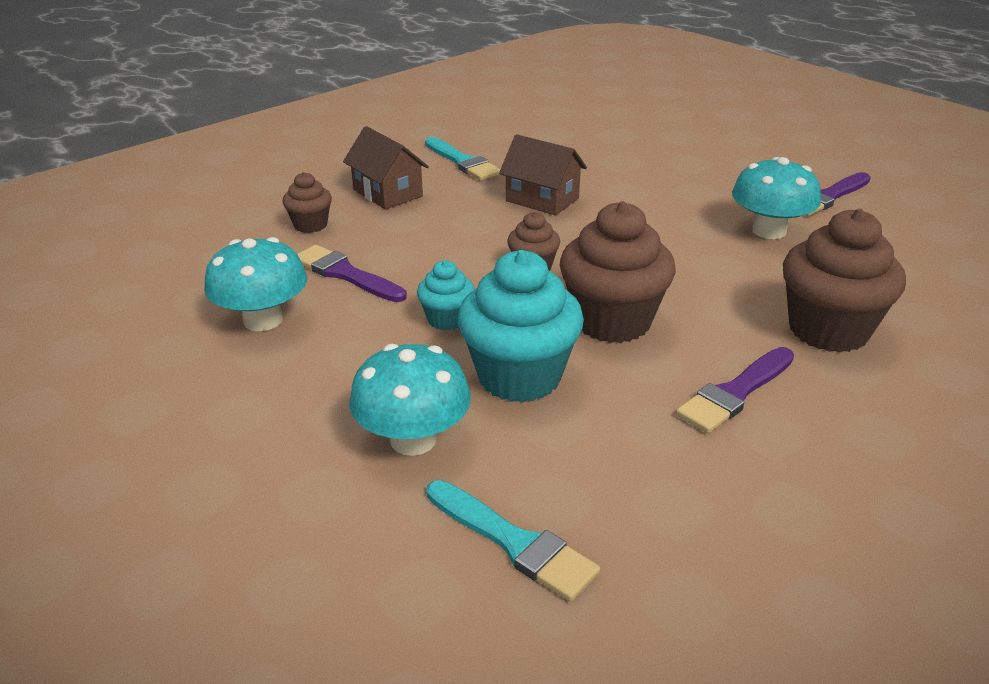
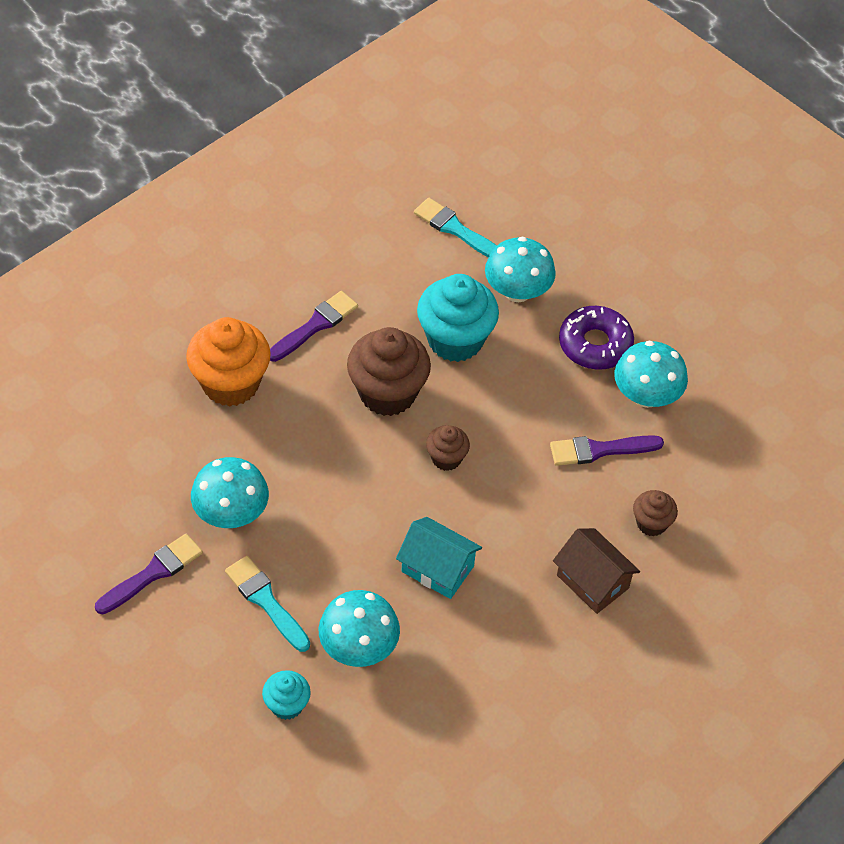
camera: 175 degrees right, 20 degrees up
purple brush [297,245,407,302] -> purple brush turned 135 degrees clockwise [550,435,664,466]
turquoise cupcake [417,260,475,331] -> turquoise cupcake moved to [262,670,311,720]
turquoise brush [425,137,500,181] -> turquoise brush moved to [225,556,310,652]
brown house [499,134,587,216] -> turquoise house [396,517,482,599]
brown cupcake [783,209,906,353] -> orange cupcake [186,317,271,407]
none -> turquoise mushroom [319,590,400,667]
none -> purple donut [559,306,634,370]

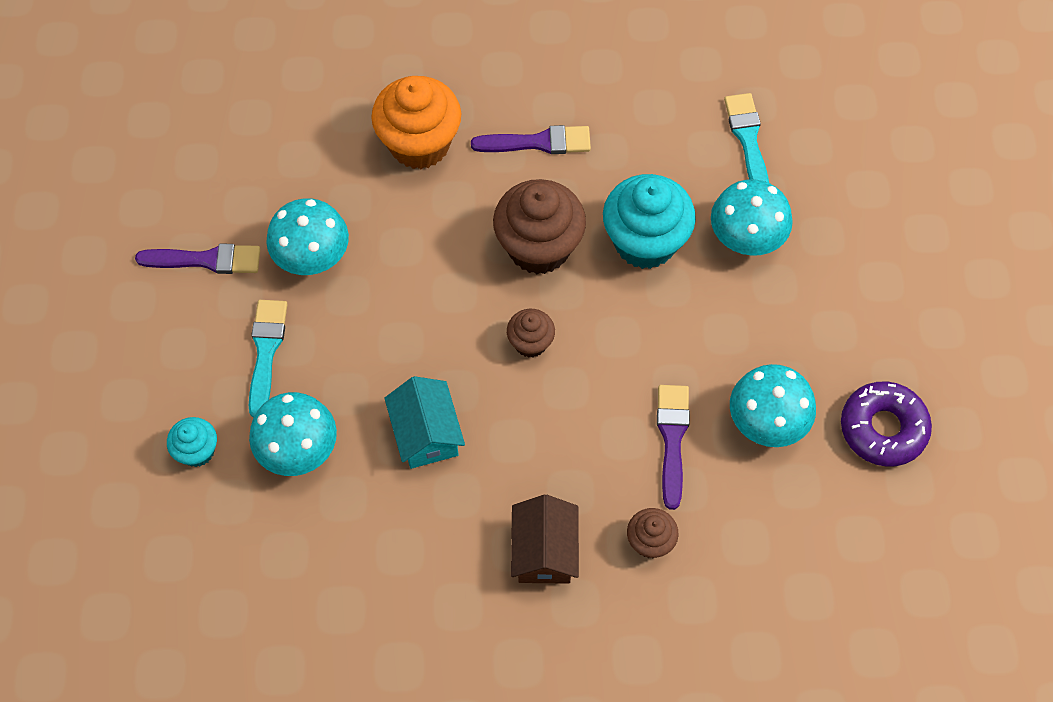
camera: 45 degrees right, 10 degrees up
purple brush [550,435,664,466] -> purple brush turned 60 degrees clockwise [657,385,690,510]
purple donut [559,306,634,370] -> purple donut moved to [841,381,932,467]

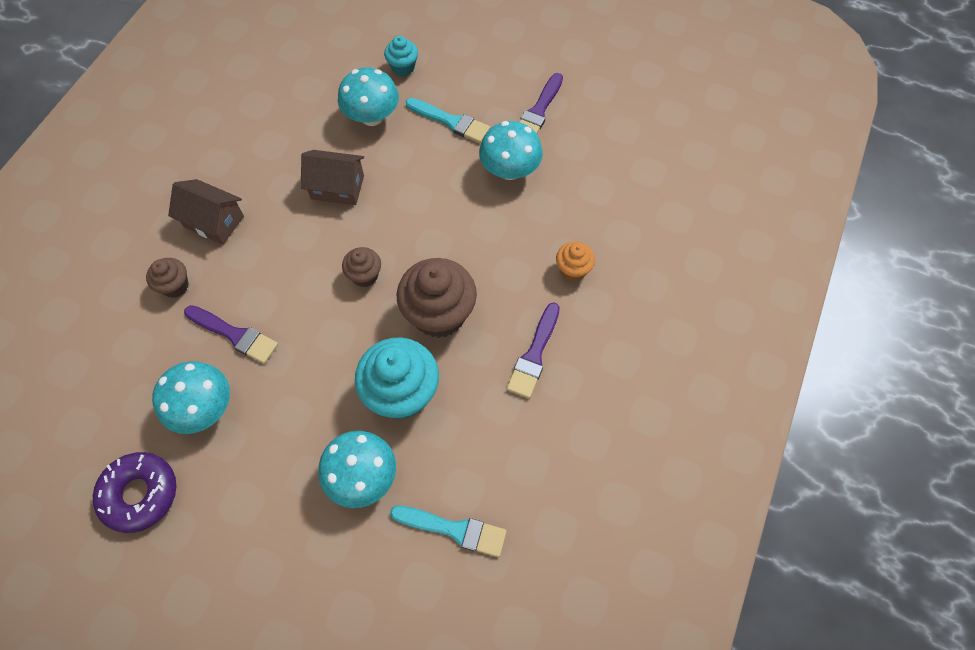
camera: 115 degrees right, 0 degrees up
orange cupcake [371,76,461,169] -> orange cupcake [556,241,595,282], size x0.52
turquoise house [384,376,465,469] -> brown house [301,150,364,205]

